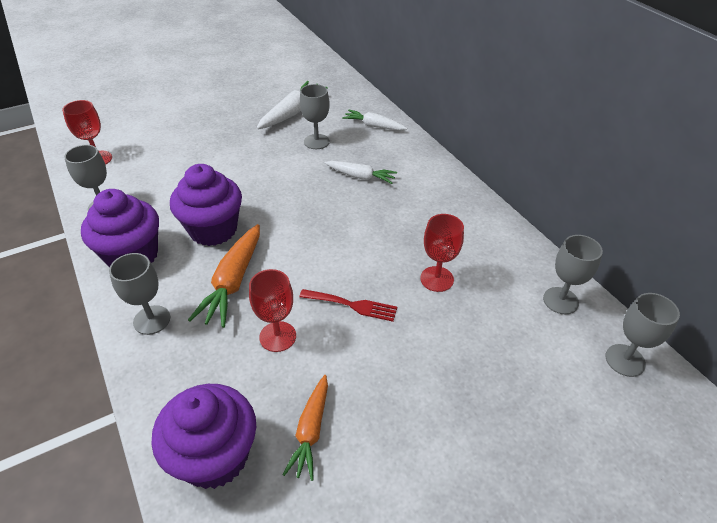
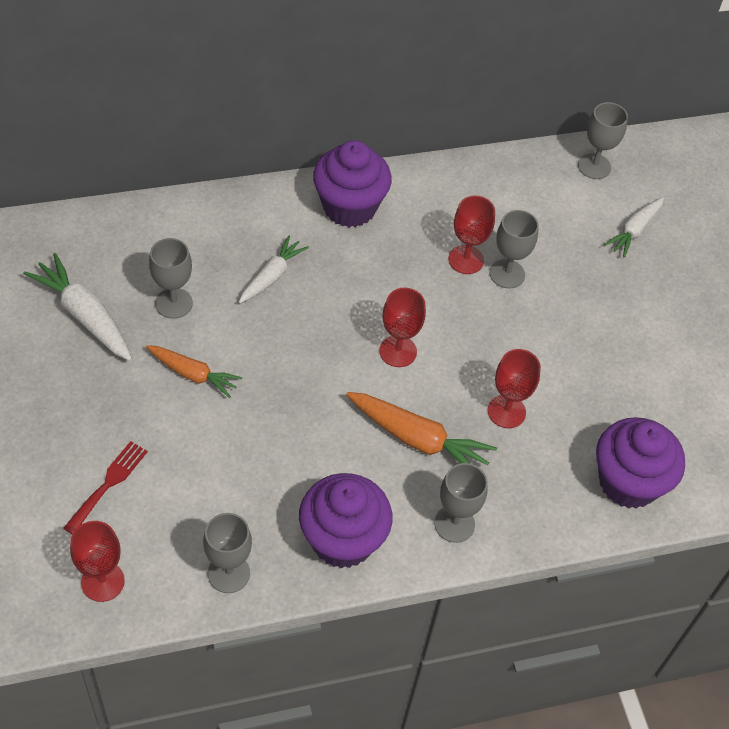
camera: 80 degrees left, 10 degrees up
purple cupcake [170,164,242,246] -> purple cupcake moved to [313,140,392,227]
orange carrot [283,375,328,481] -> orange carrot moved to [146,345,242,398]
red fork [299,289,397,322] -> red fork moved to [63,441,148,534]
white carrot [342,110,407,130] -> white carrot moved to [604,197,664,258]
grey goblet [543,235,603,314] -> grey goblet moved to [489,210,539,288]
none -> red goblet [379,288,426,367]

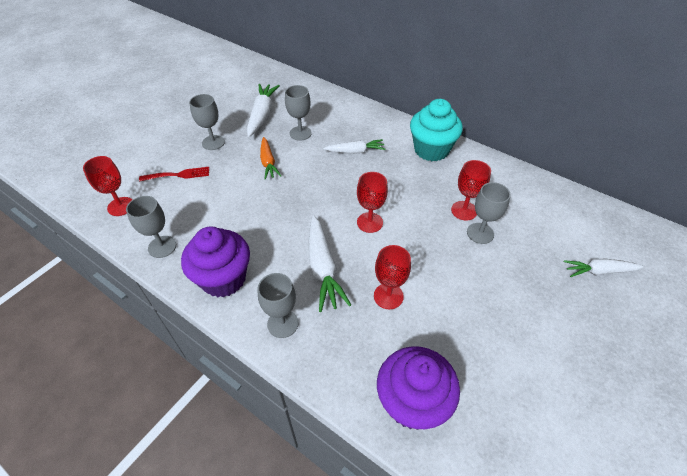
camera: 55 degrees right, 5 degrees down
purple cupcake [313,140,392,227] -> turquoise cupcake [410,99,463,161]
orange carrot [346,392,497,465] -> white carrot [309,215,351,312]
grey goblet [578,102,628,179] -> grey goblet moved to [189,94,225,150]

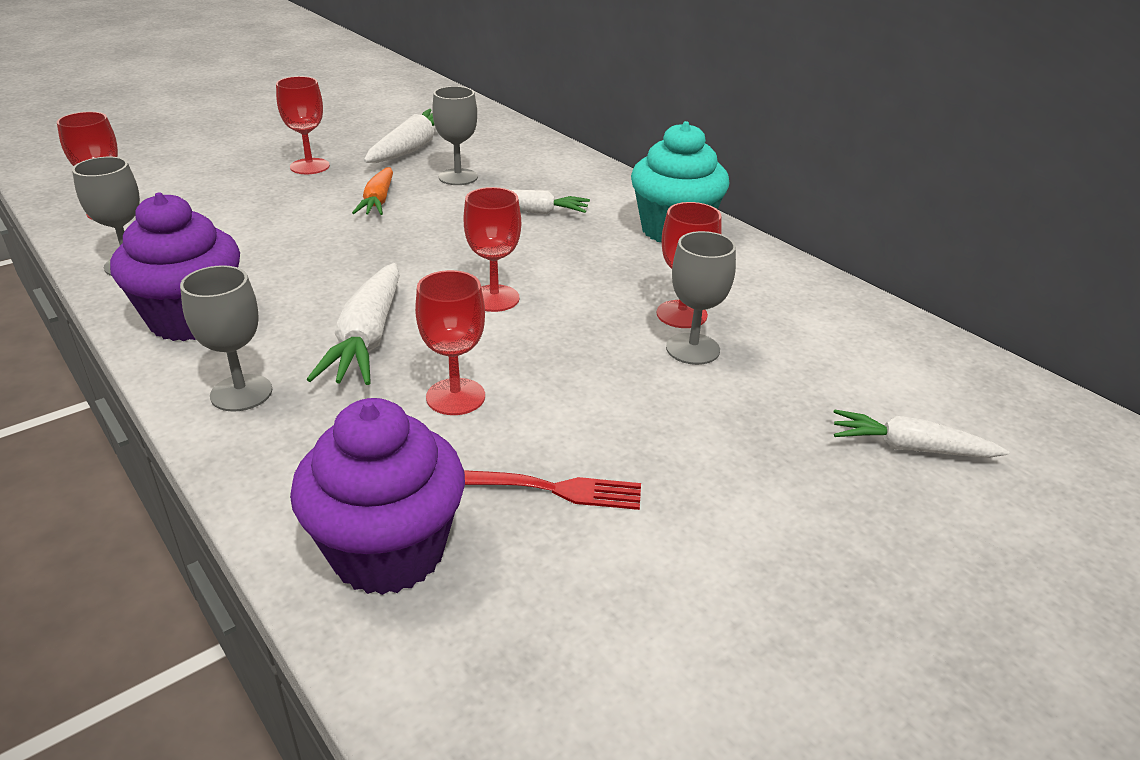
camera: 15 degrees right, 15 degrees down
red fork [139,167,209,181] -> red fork moved to [464,470,641,510]
grey goblet [189,94,225,150] -> red goblet [276,76,330,174]

